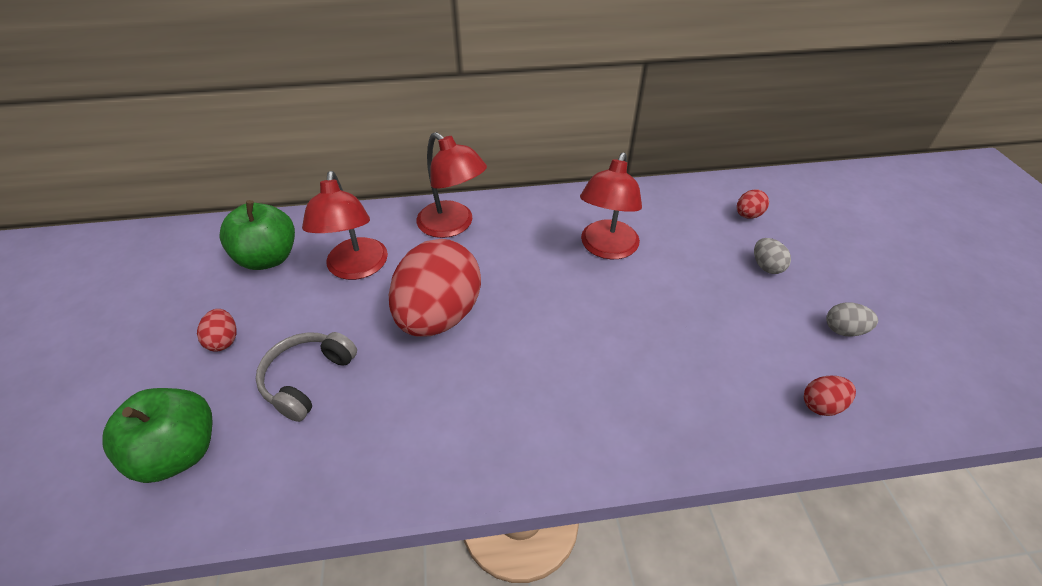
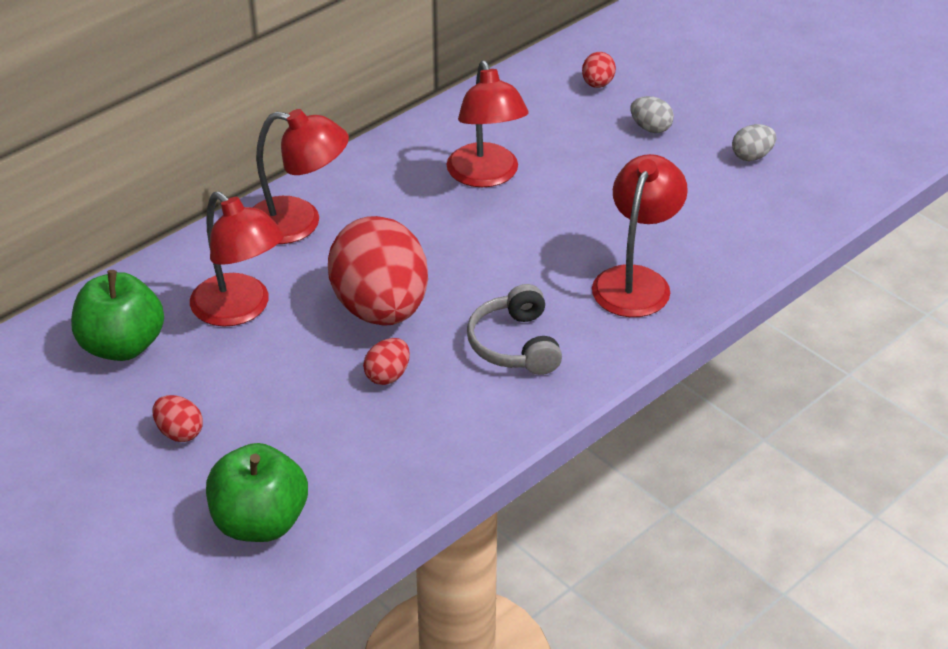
camera: 35 degrees left, 5 degrees down
grey headphones [256,332,357,422] -> grey headphones moved to [467,284,562,375]
red egg [804,376,856,416] -> red egg moved to [363,338,410,385]
none -> red lamp [592,154,688,317]

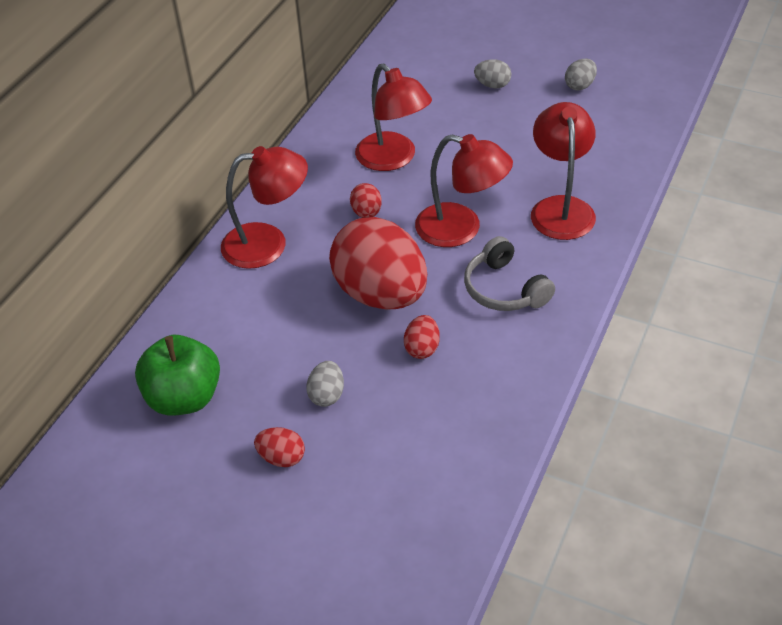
camera: 20 degrees left, 5 degrees up
red lamp [190,191,284,326] -> red lamp moved to [415,134,513,247]
green apple [206,443,308,542] -> none
red egg [582,52,616,88] -> red egg moved to [350,183,382,218]
none -> grey egg [306,361,344,407]

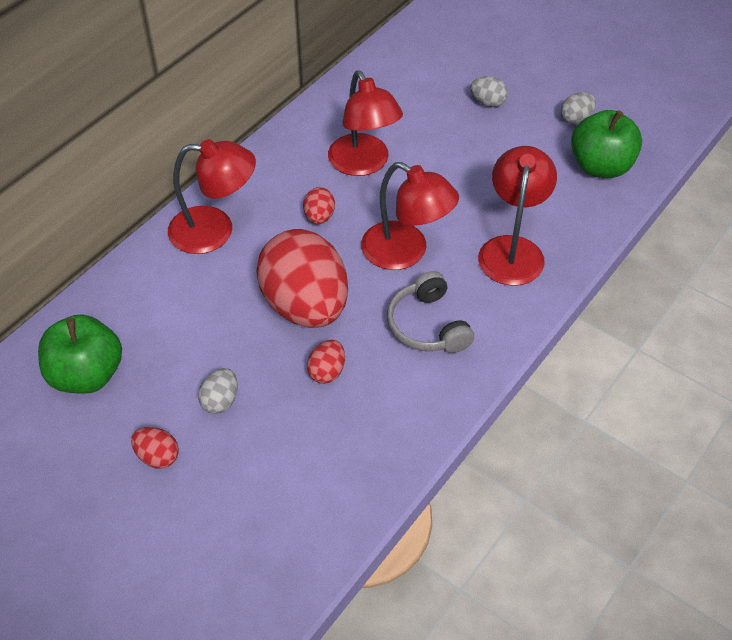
camera: 10 degrees right, 5 degrees up
none -> green apple [571,110,642,178]

